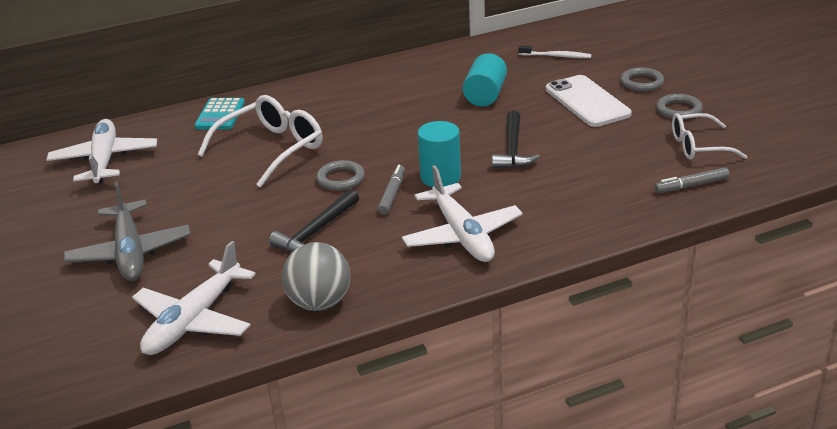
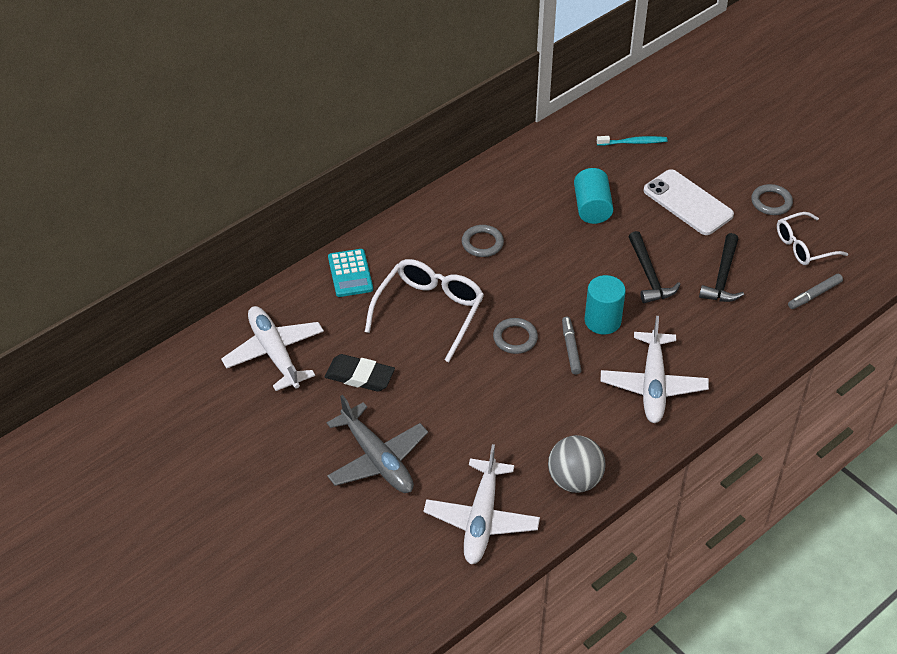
camera: 20 degrees left, 15 degrees up
black hammer [269,189,359,253] -> black hammer moved to [699,233,744,302]
white plane [402,165,523,262] -> white plane turned 45 degrees clockwise [600,316,709,423]
white toothbrush [518,45,592,58] -> turquoise toothbrush [597,136,667,146]
grey ring [620,67,664,92] -> grey ring moved to [462,225,504,257]
none -> black eraser [325,354,395,392]

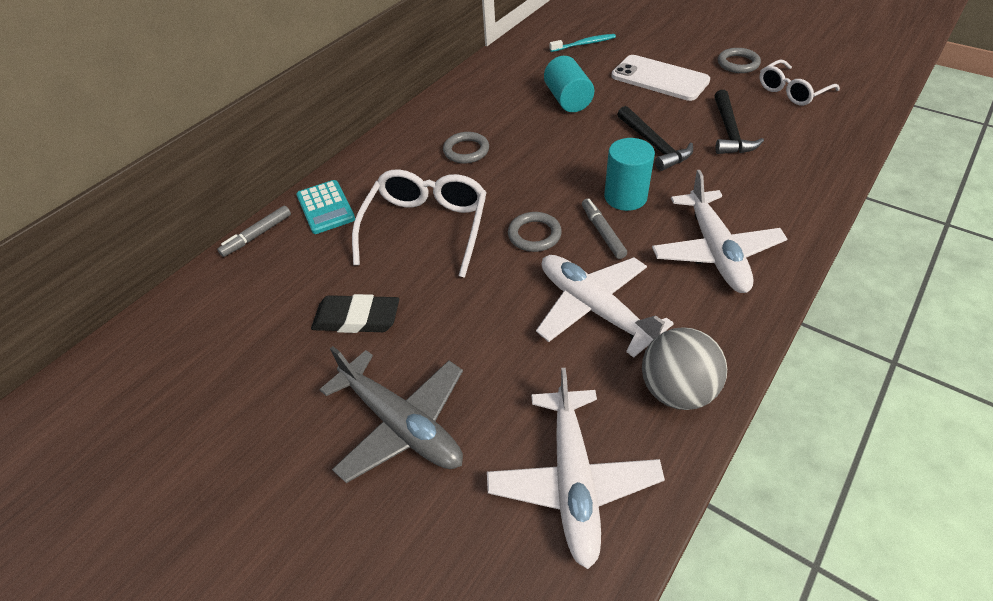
camera: 10 degrees left, 0 degrees up
white plane [221,306,324,391] -> white plane moved to [536,255,674,358]
grey marker [788,274,843,309] -> grey marker moved to [217,205,291,257]

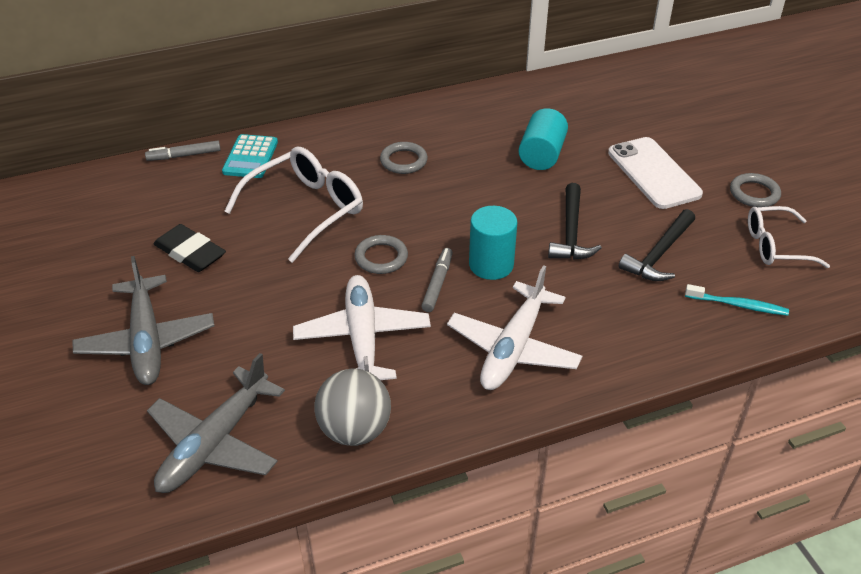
camera: 30 degrees right, 5 degrees down
white plane [487,368,665,569] -> grey plane [147,353,285,493]
turquoise toothbrush [550,34,616,52] -> turquoise toothbrush moved to [685,284,789,316]

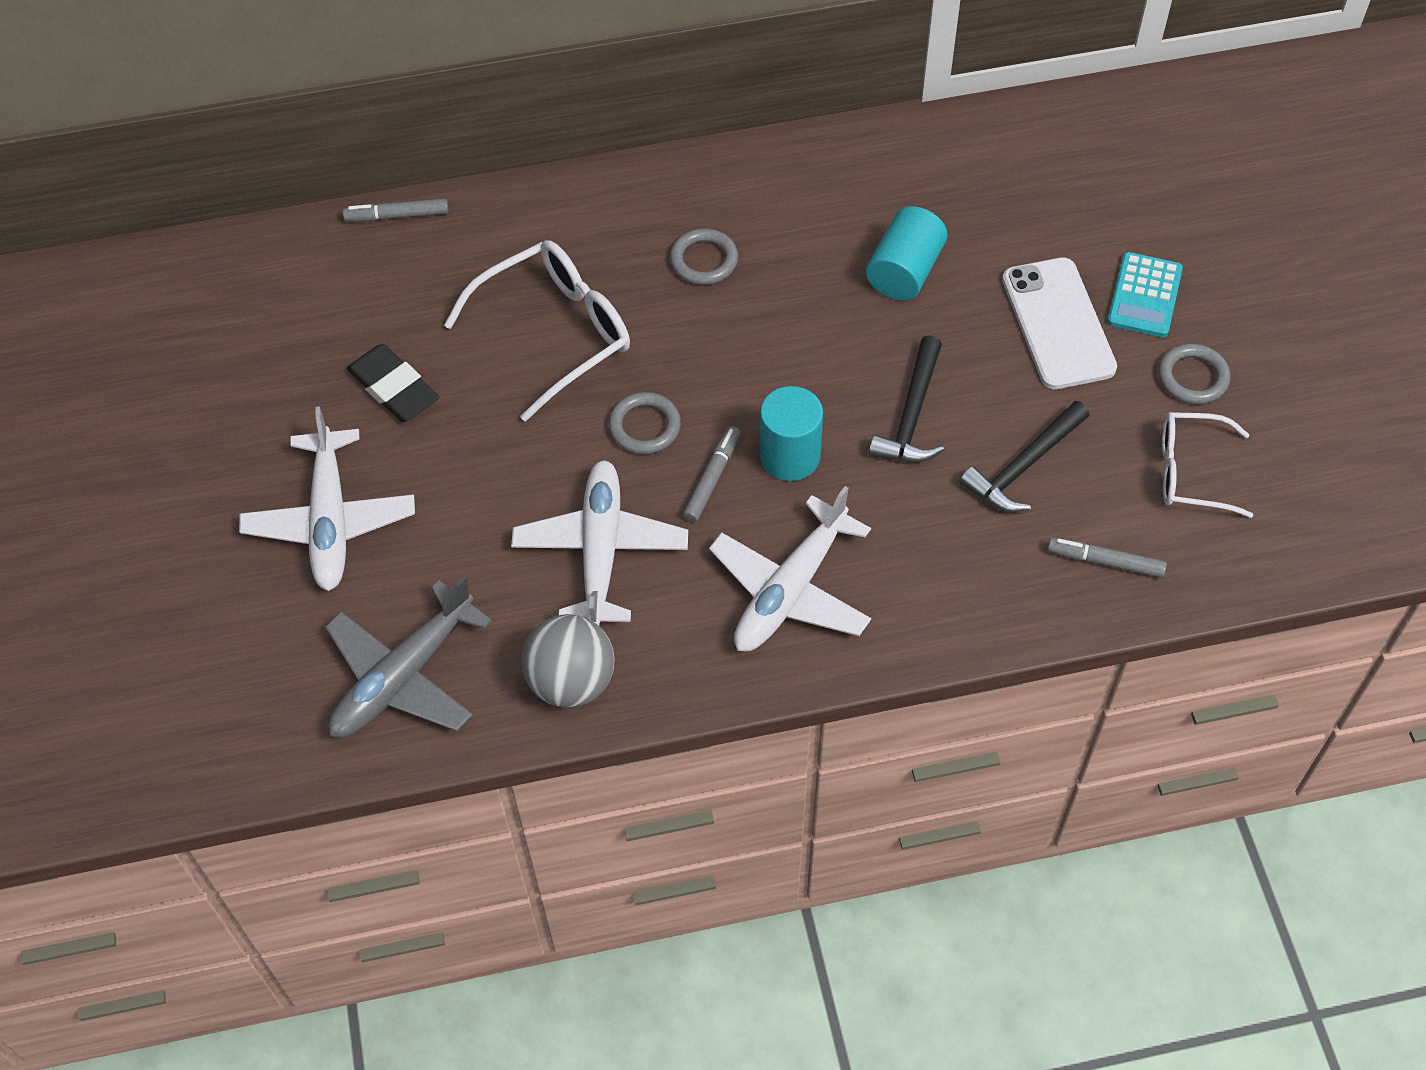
camera: 10 degrees right, 15 degrees up
grey plane [73,256,214,385] -> white plane [239,406,415,591]
turquoise calculator [222,134,278,178] -> turquoise calculator moved to [1107,252,1183,338]
turquoise toothbrush [685,284,789,316] -> grey marker [1047,538,1167,578]

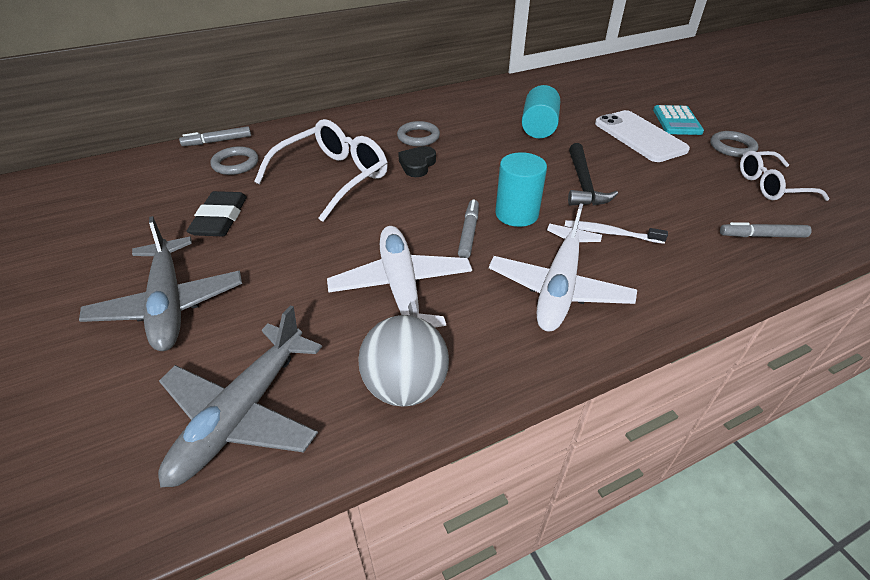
camera: 15 degrees left, 15 degrees down
white plane [239,406,415,591] -> grey plane [79,216,242,351]
black eraser [347,344,440,422] -> black eraser turned 60 degrees clockwise [187,191,247,236]
grey ring [609,392,681,454] -> grey ring moved to [210,146,258,175]
black hammer [960,401,1089,512] -> none
none -> black heart [398,146,436,177]
none -> white toothbrush [565,220,668,244]

